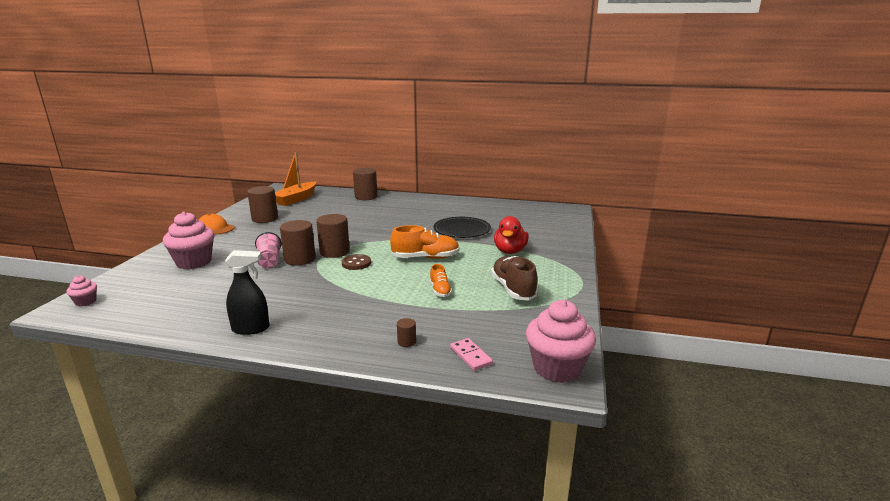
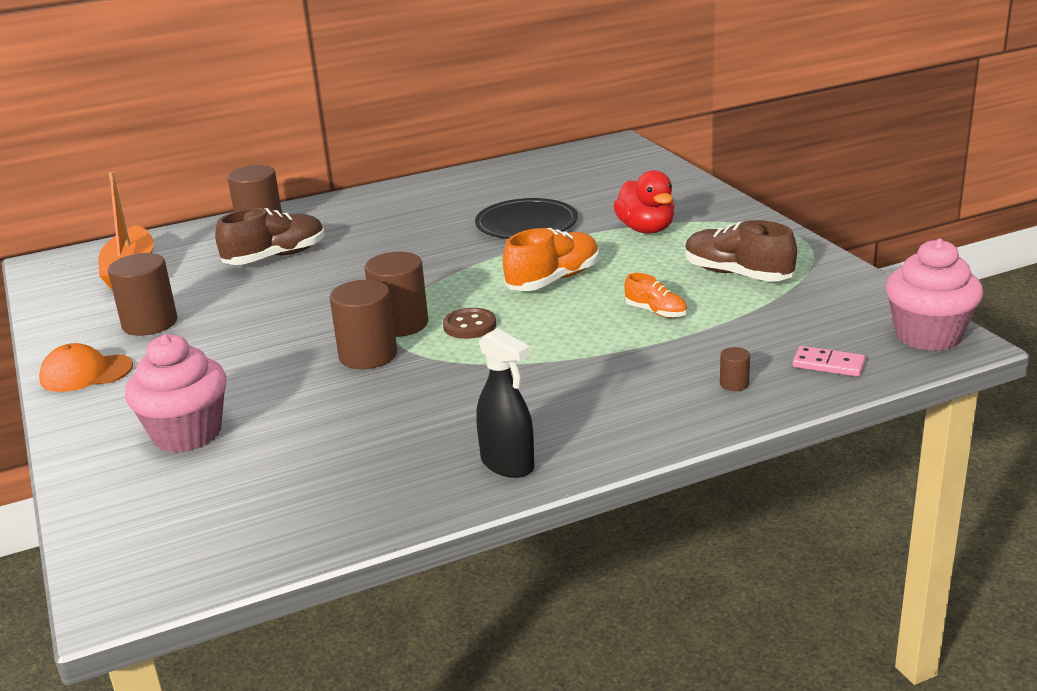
camera: 35 degrees left, 5 degrees up
pink cupcake [67,275,97,306] -> none
black spray bottle [225,250,269,335] -> black spray bottle turned 90 degrees clockwise [476,328,534,478]
pink cup [255,232,282,268] -> none
none -> brown shoe [215,208,325,265]

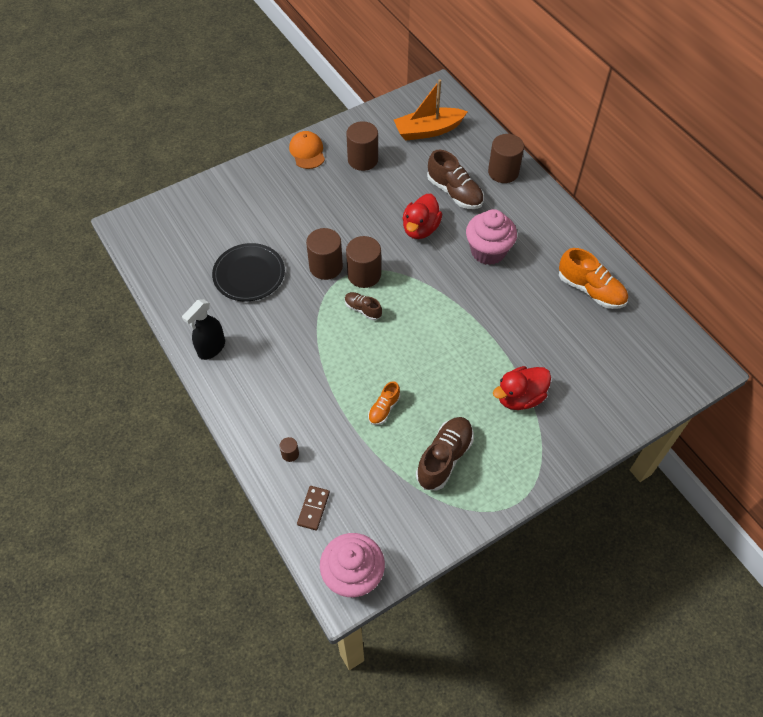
camera: 80 degrees right, 30 degrees up
pink cupcake [125,334,226,453] -> pink cupcake moved to [466,209,517,265]
brown button [443,308,496,339] -> brown shoe [345,292,382,320]
black plate [475,198,578,239] -> black plate moved to [212,243,285,301]
orange shoe [503,228,599,291] -> orange shoe moved to [559,248,628,309]
pink domino [792,346,866,377] -> brown domino [297,486,330,530]
none -> red duck [402,194,442,239]

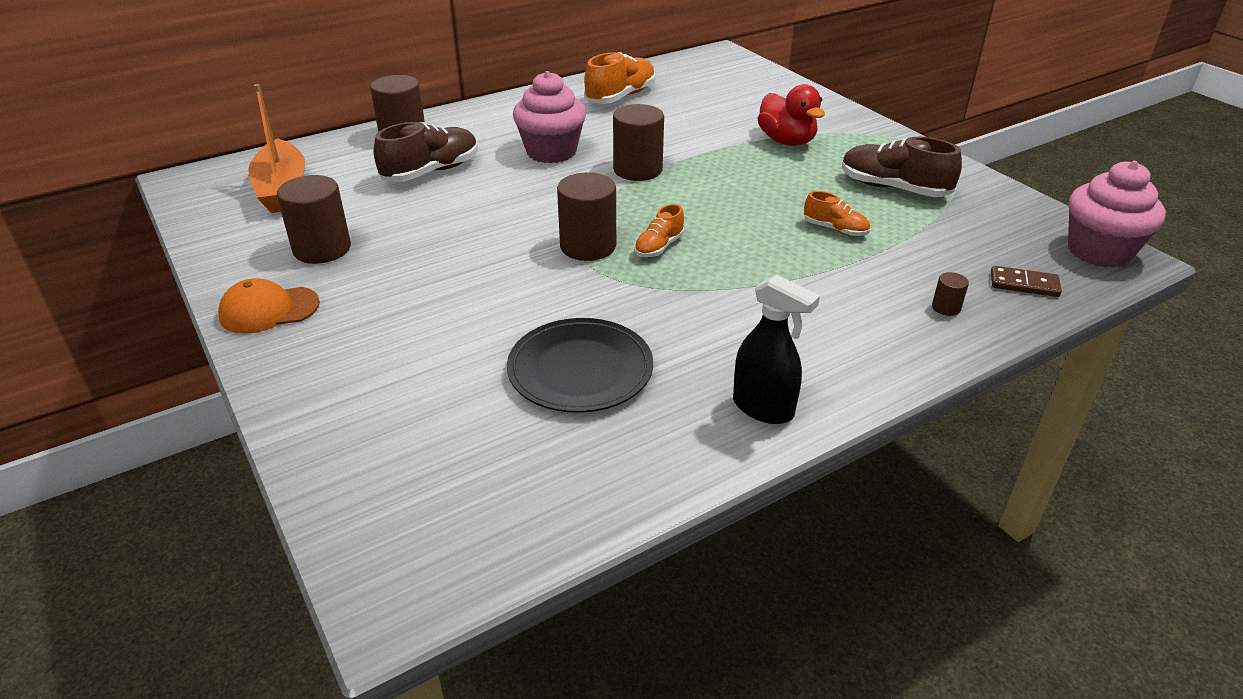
camera: 90 degrees left, 20 degrees down
brown cylinder [306,228,343,280] -> brown cylinder moved to [613,104,664,181]
brown shoe [345,292,382,320] -> orange shoe [634,204,684,257]
red duck [402,194,442,239] -> none

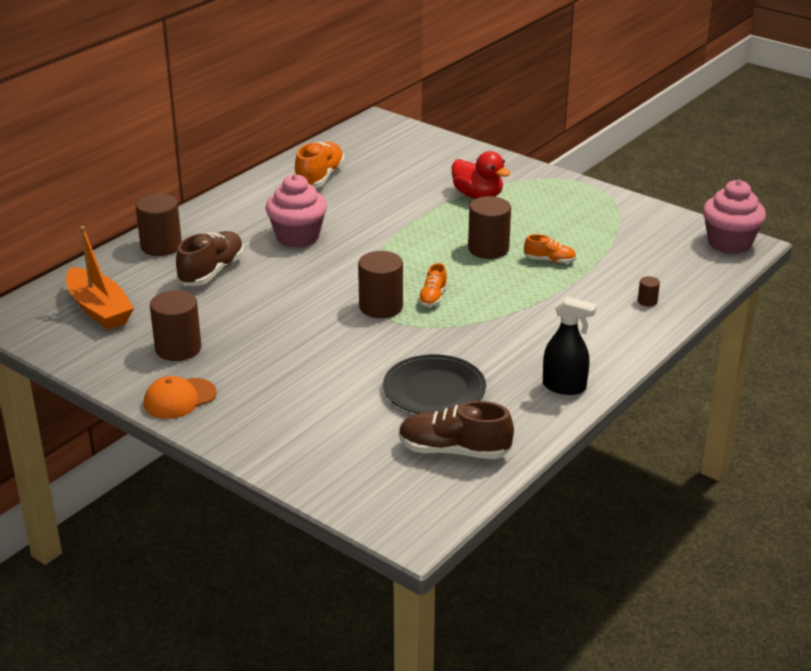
camera: 20 degrees left, 5 degrees down
brown cylinder [613,104,664,181] -> brown cylinder moved to [468,196,511,259]
brown shoe [842,137,962,197] -> brown shoe moved to [399,401,514,459]
brown domino [991,266,1062,297] -> none

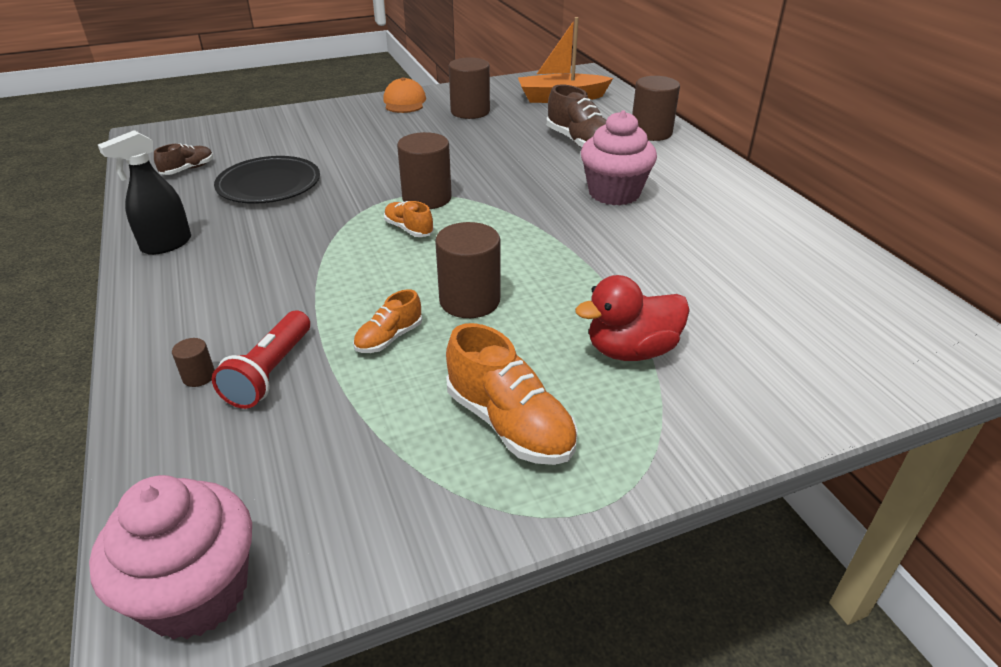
camera: 120 degrees right, 5 degrees up
orange shoe [295,142,345,188] -> orange shoe moved to [446,323,578,465]
brown shoe [399,401,514,459] -> brown shoe [154,143,213,175], size x0.56
none -> red flashlight [212,311,310,409]

